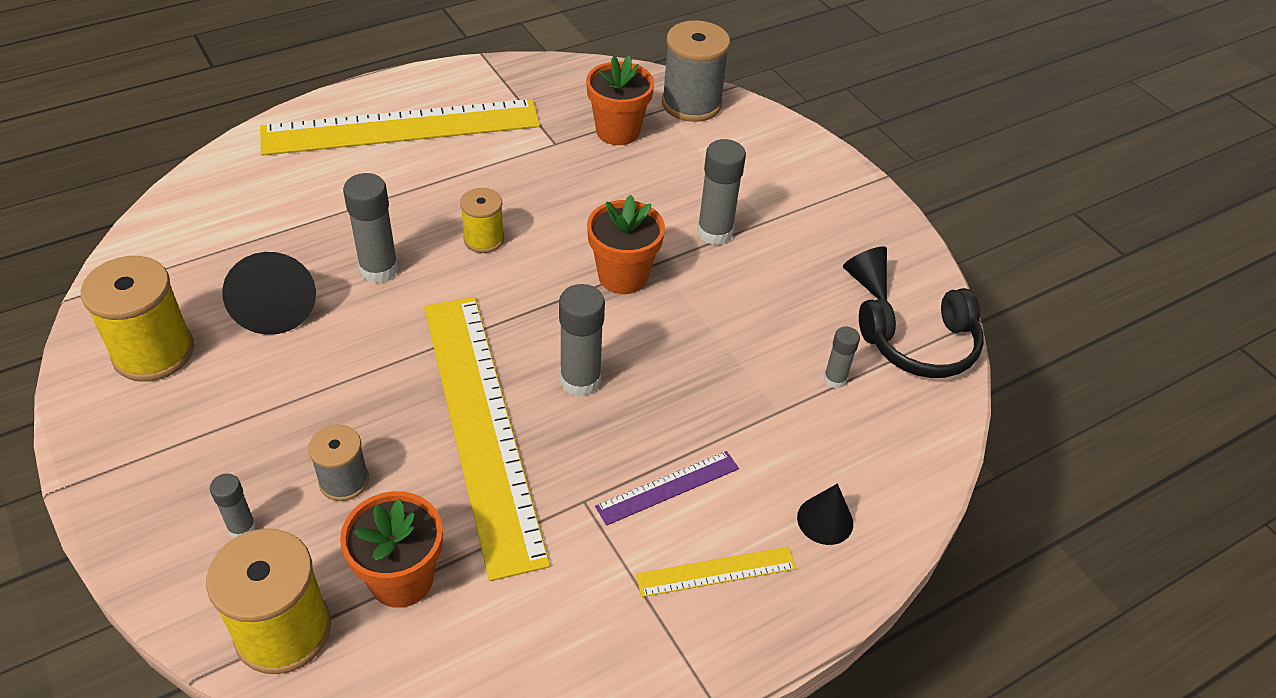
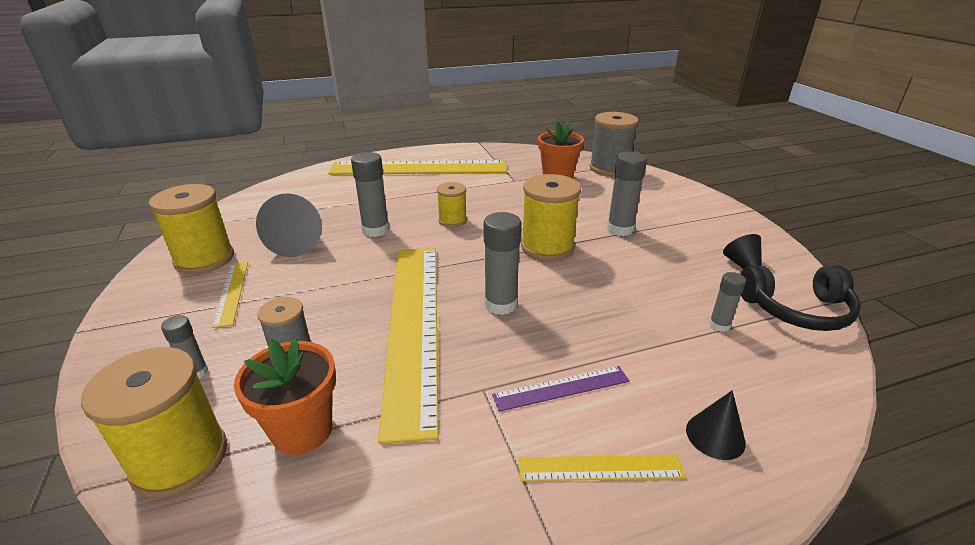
camera: 15 degrees right, 15 degrees down
orange flower pot [587,195,665,294] -> yellow spool [521,174,581,261]
none -> yellow ruler [212,262,248,328]

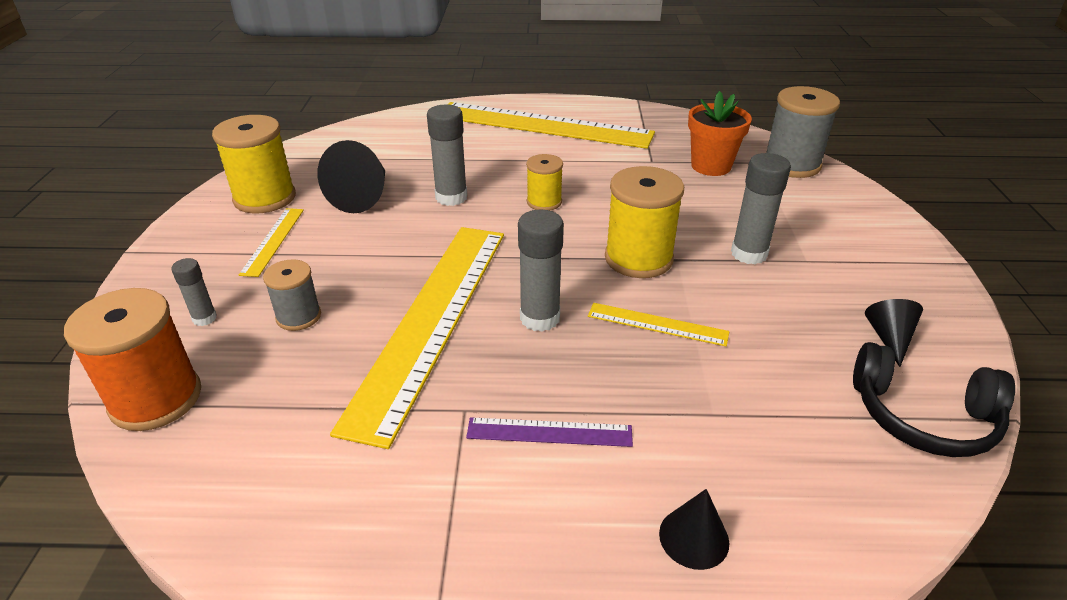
camera: 20 degrees right, 5 degrees up
yellow spool [81,347,227,498] -> orange spool [64,288,201,431]
orange flower pot [234,338,336,455] -> none
yellow ruler [518,455,686,481] -> yellow ruler moved to [588,303,729,347]
grey glue stick [709,272,746,332] -> none

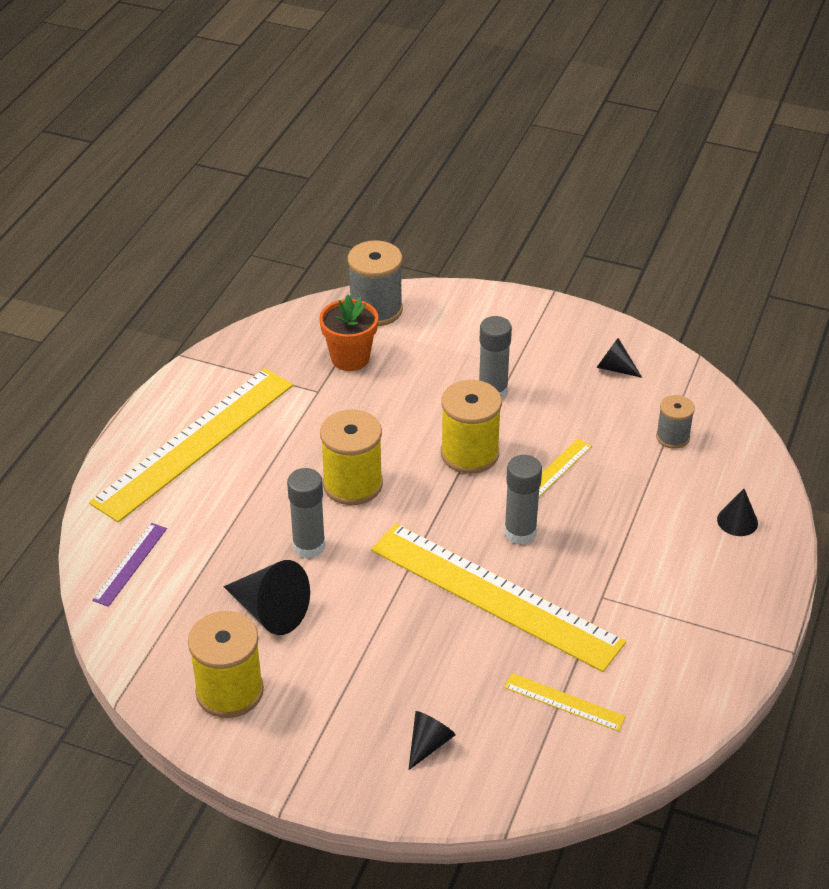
camera: 70 degrees left, 5 degrees up
orange spool [64,288,201,431] -> none
grey glue stick [171,258,217,326] -> black cone [408,711,456,770]
yellow ruler [239,208,304,277] -> yellow ruler moved to [504,673,626,731]
grey spool [263,259,321,331] -> grey spool moved to [656,395,695,449]
purple ruler [466,417,633,447] -> purple ruler moved to [92,523,167,607]
yellow spool [526,154,563,211] -> yellow spool [320,410,383,505], size x1.72
black headphones [853,342,1015,457] -> none

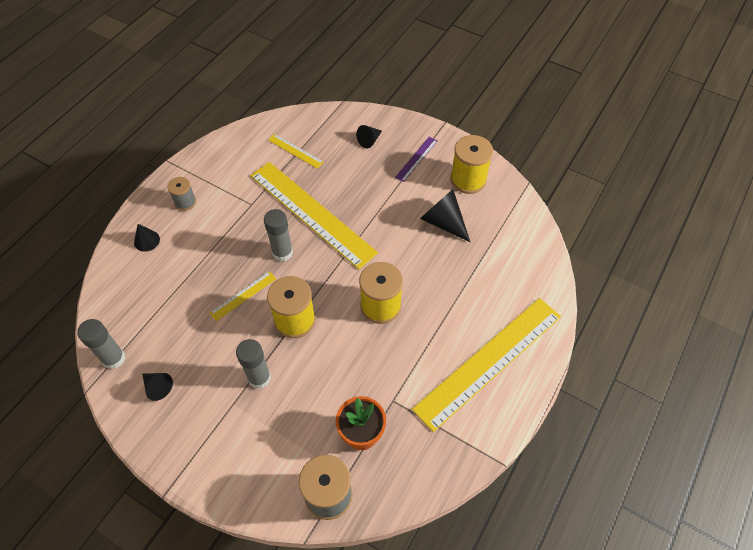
camera: 170 degrees left, 15 degrees up
purple ruler [92,523,167,607] -> purple ruler moved to [395,137,437,182]
grey glue stick [287,468,325,558] -> grey glue stick moved to [77,319,125,369]
grey spool [656,395,695,449] -> grey spool moved to [167,177,196,211]

